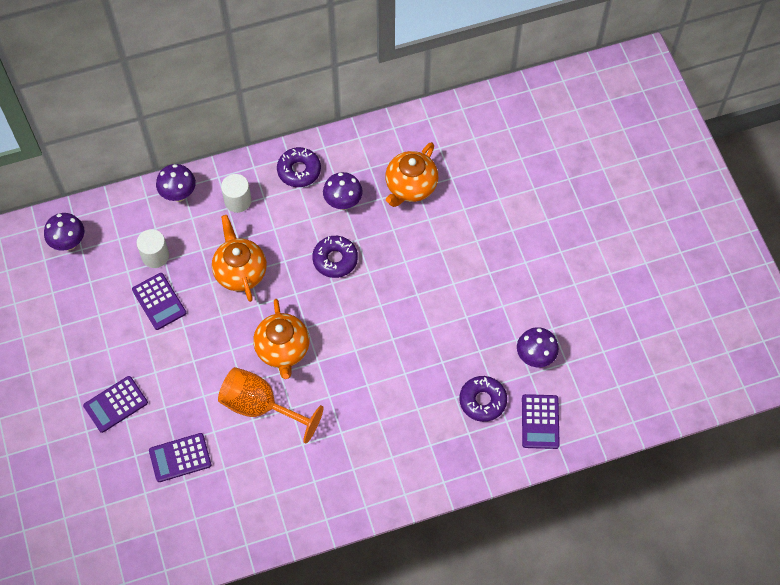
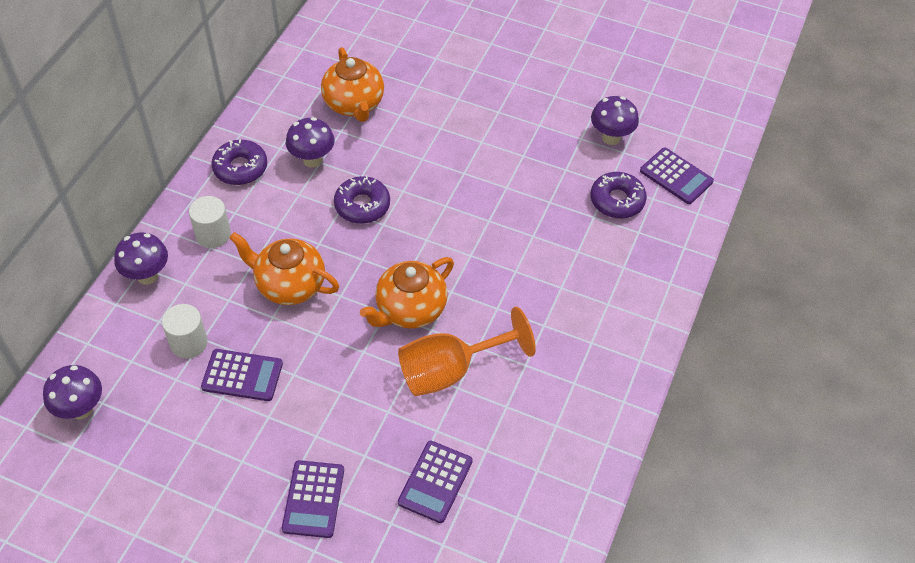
camera: 50 degrees left, 10 degrees down
orange teapot [253,299,310,379] -> orange teapot turned 105 degrees clockwise [360,257,454,329]

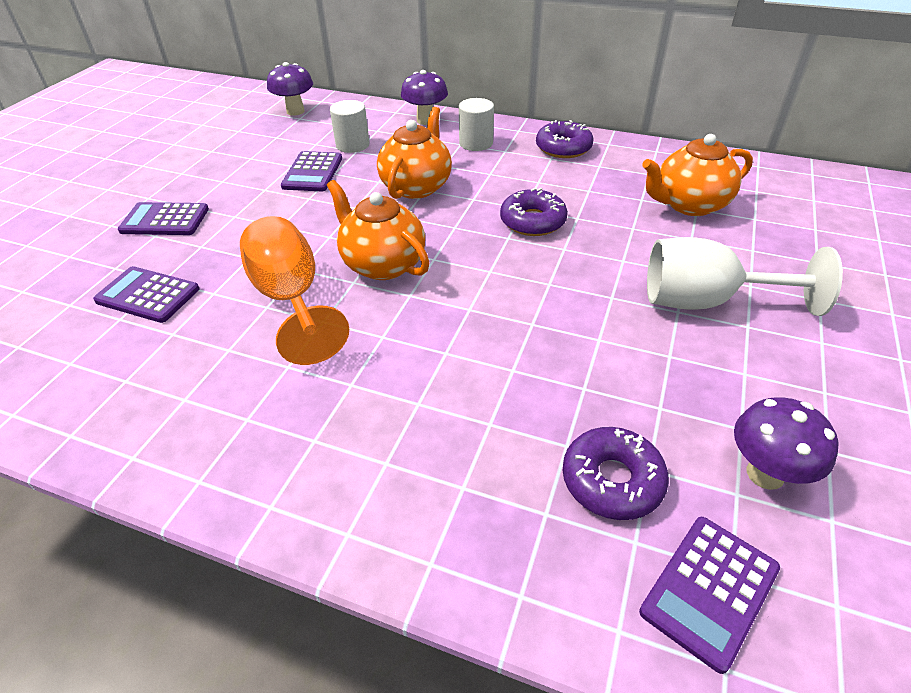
camera: 90 degrees right, 10 degrees down
purple mushroom [286,117,335,168] -> none
none -> white goblet [647,237,843,316]

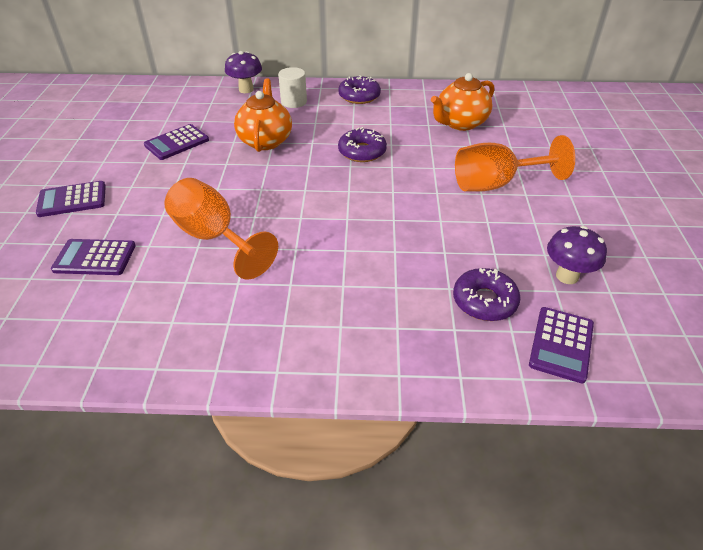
camera: 20 degrees left, 0 degrees up
purple mushroom [267,62,313,116] -> none
purple calculator [281,151,342,191] -> purple calculator turned 60 degrees clockwise [144,124,209,160]
orange teapot [327,180,429,280] -> none
white cylinder [330,100,370,153] -> none
white goblet [647,237,843,316] -> orange goblet [455,135,575,192]

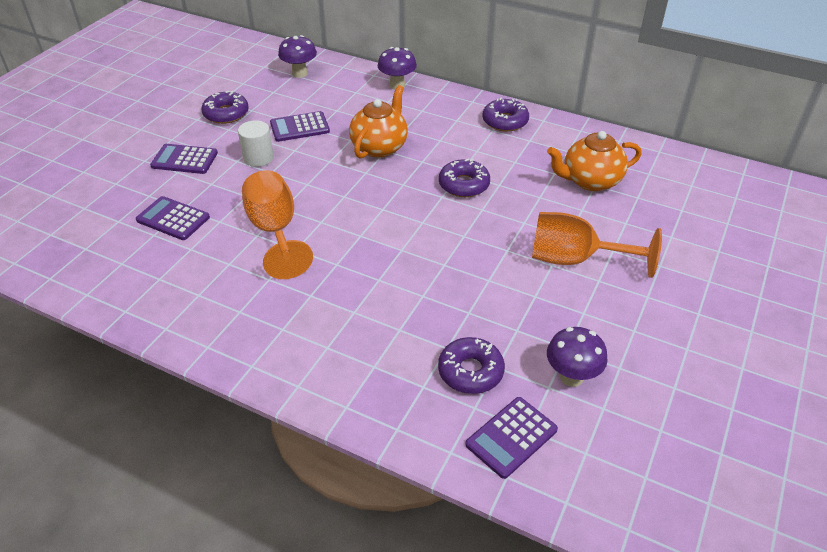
camera: 25 degrees right, 0 degrees up
white cylinder [278,67,307,108] -> white cylinder moved to [238,120,274,167]
none -> purple donut [201,91,249,124]
none -> purple mushroom [278,35,317,78]

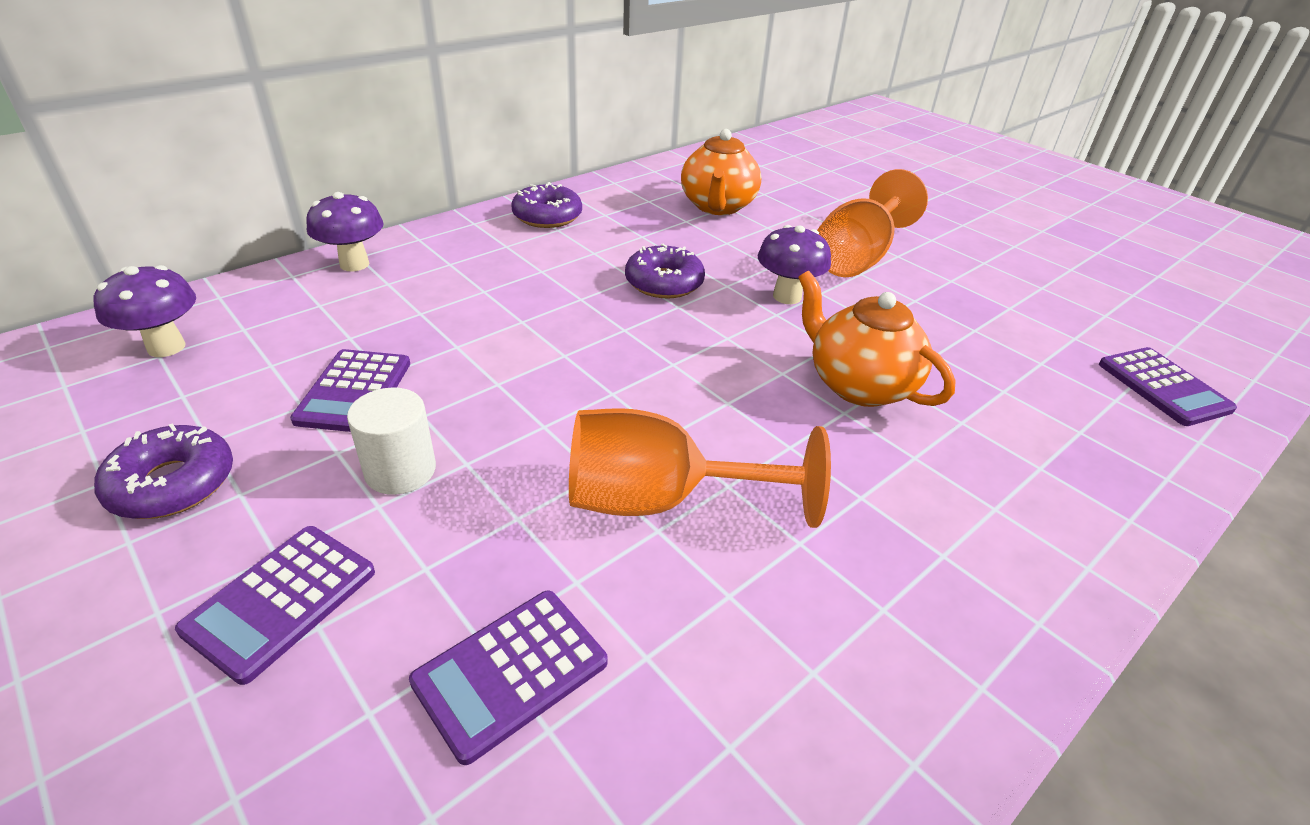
camera: 70 degrees left, 5 degrees down
orange teapot [349,85,408,159] -> orange teapot moved to [798,271,956,407]
purple donut [438,337,505,394] -> none
purple mushroom [547,327,608,387] -> purple mushroom moved to [758,225,831,304]

